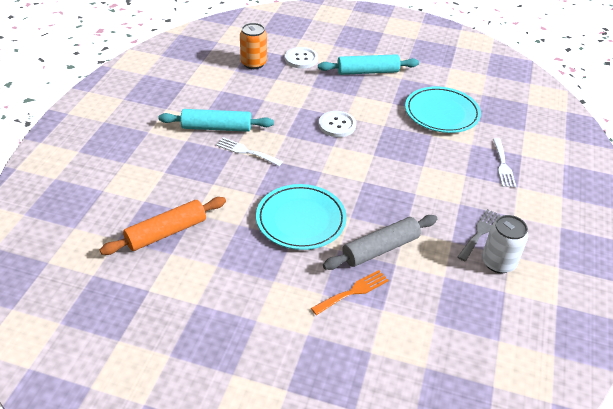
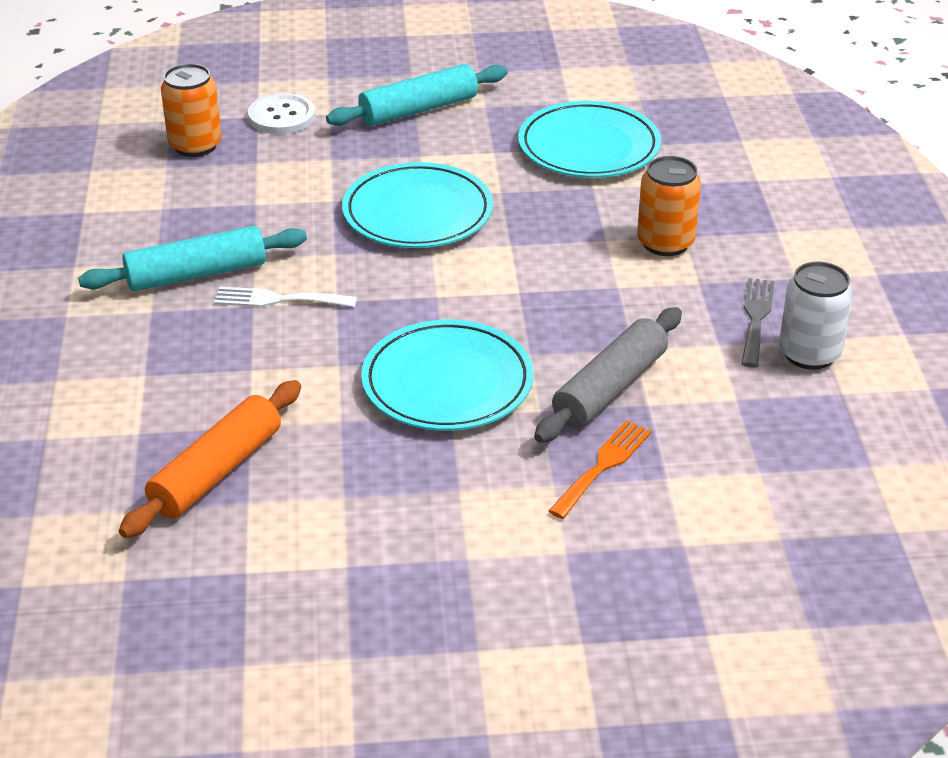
camera: 20 degrees left, 5 degrees down
white button [319,111,356,137] -> turquoise plate [342,162,493,248]
white fork [493,138,516,187] -> none
none -> orange can [637,156,701,256]

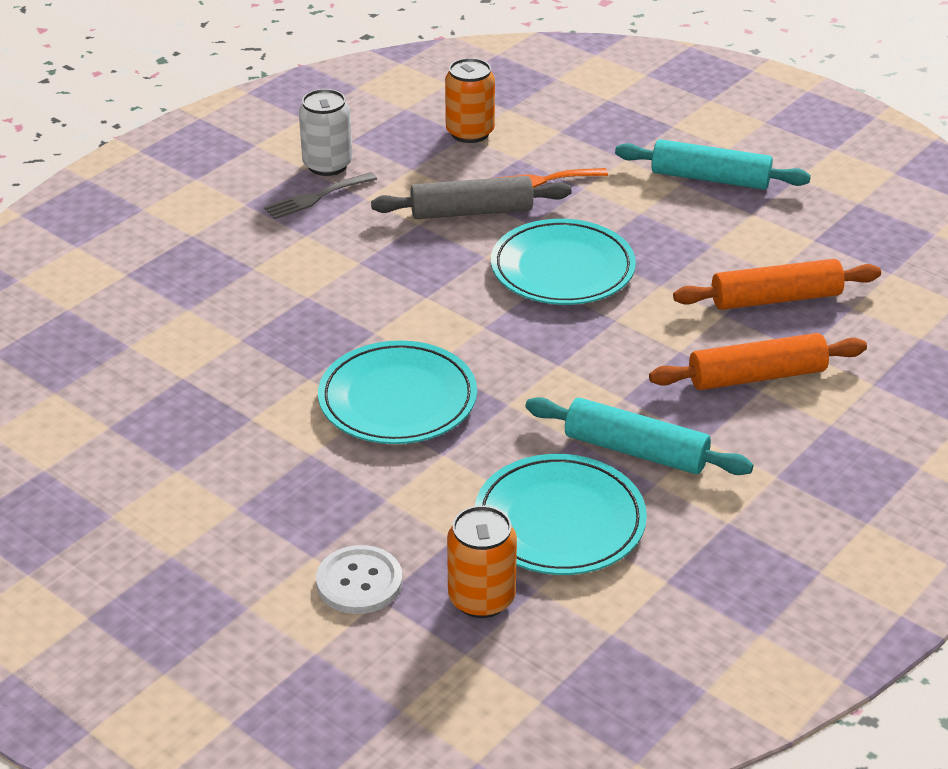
camera: 135 degrees left, 0 degrees up
white fork [214,286,357,307] -> none
turquoise rolling pin [326,64,507,126] -> turquoise rolling pin moved to [615,139,811,190]
turquoise plate [518,101,661,178] -> turquoise plate moved to [475,454,647,575]
orange can [637,156,701,256] -> orange can moved to [445,58,495,143]
none -> orange rolling pin [649,333,867,390]

